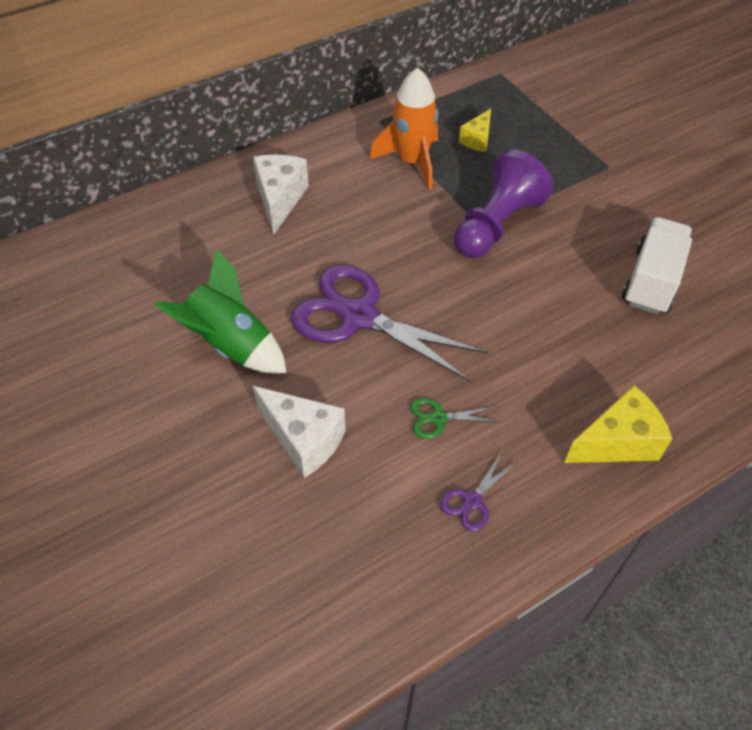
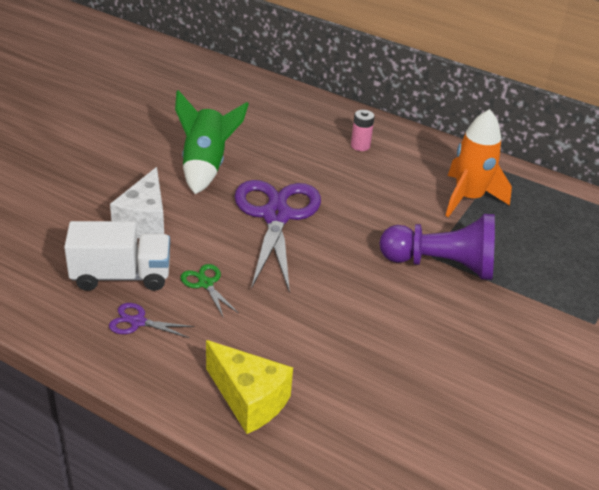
camera: 60 degrees right, 15 degrees down
white cheese [253,155,309,235] -> pink battery [351,110,375,151]
yellow cheese [459,109,491,152] -> none
white truck [622,217,692,314] -> white truck moved to [64,221,170,291]

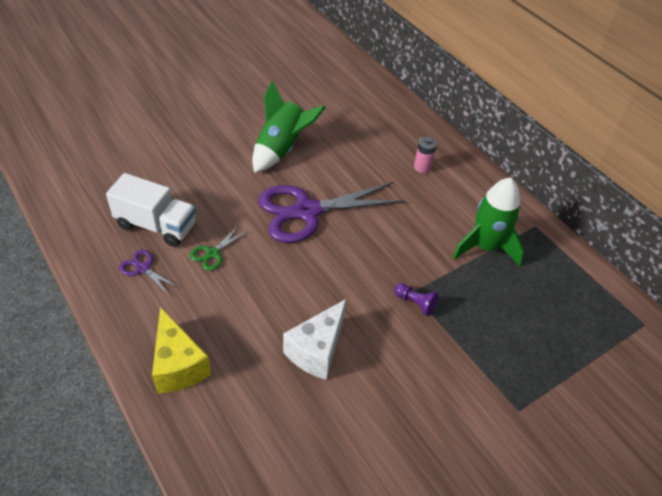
camera: 25 degrees right, 10 degrees up
white cheese [110,167,164,239] -> white cheese moved to [283,299,346,380]
green scissors [181,264,239,318] -> green scissors turned 135 degrees counterclockwise [190,225,248,271]
purple scissors [235,180,321,293] -> purple scissors turned 135 degrees counterclockwise [258,182,405,243]
purple pawn [380,214,495,280] -> purple pawn [394,283,439,316], size x0.42
orange rocket [445,109,512,217] -> green rocket [452,178,525,266]

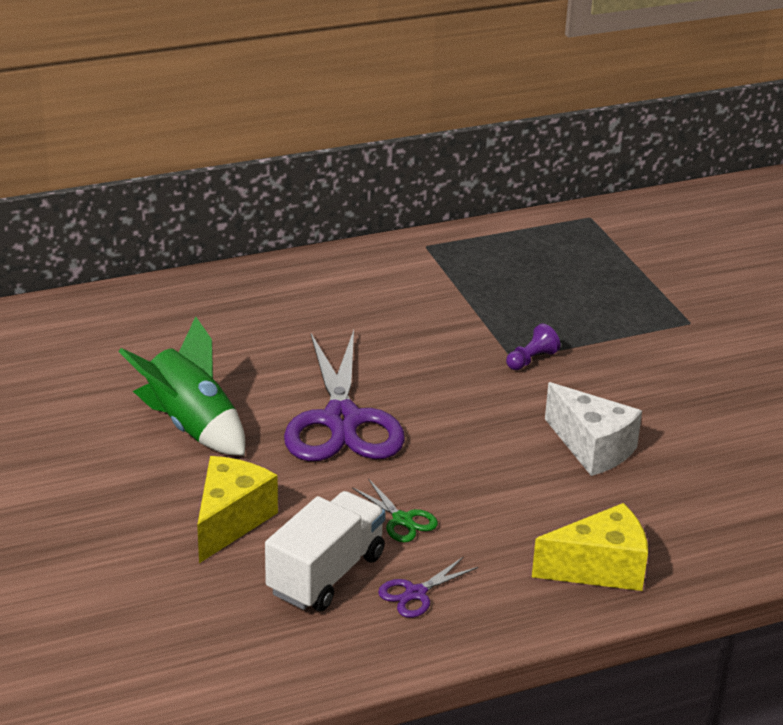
camera: 75 degrees left, 15 degrees down
pink battery [414,136,437,173] -> none
green rocket [452,178,525,266] -> none
none -> yellow cheese [197,456,278,563]

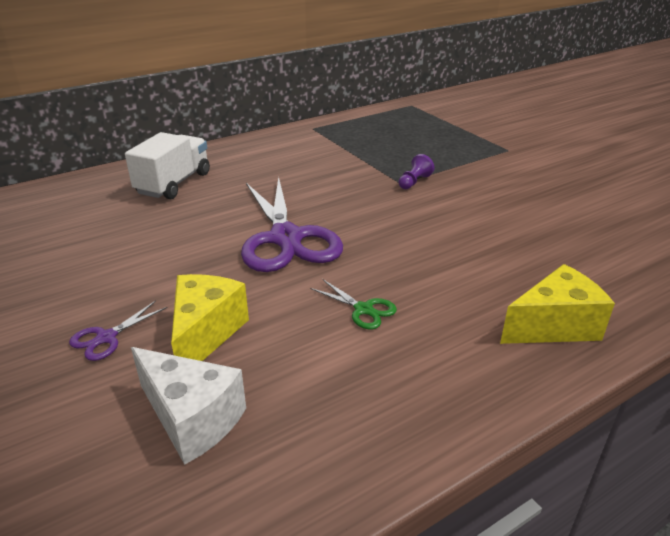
camera: 10 degrees left, 0 degrees up
green rocket [118,316,245,456] -> none
white truck [265,491,385,611] -> white truck moved to [125,132,210,199]
purple scissors [378,557,478,618] -> purple scissors moved to [69,300,168,361]
white cheese [545,382,642,476] -> white cheese moved to [131,347,246,465]

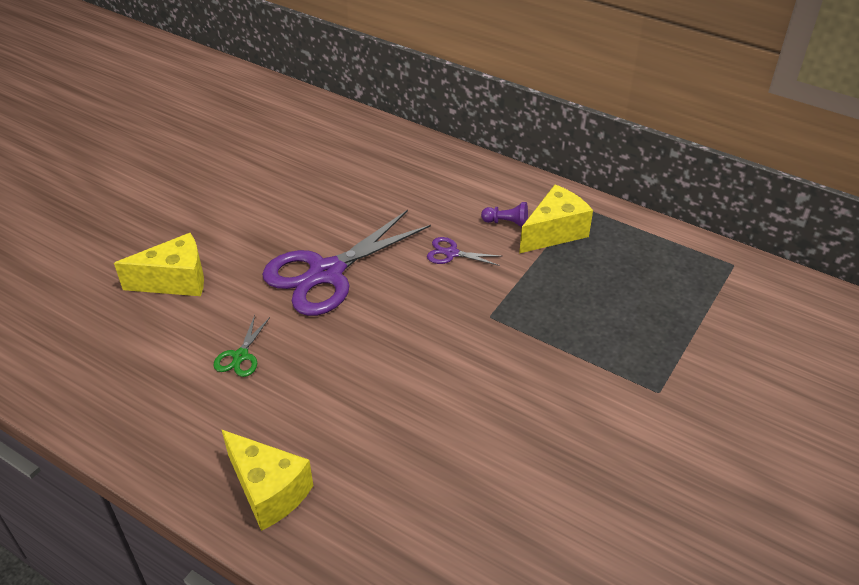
camera: 65 degrees right, 10 degrees up
purple scissors [69,300,168,361] -> purple scissors moved to [427,237,503,266]
white truck [125,132,210,199] -> none
white cheese [131,347,246,465] -> none
purple pawn [399,154,435,189] -> purple pawn moved to [481,202,528,228]
none -> yellow cheese [519,185,593,253]

